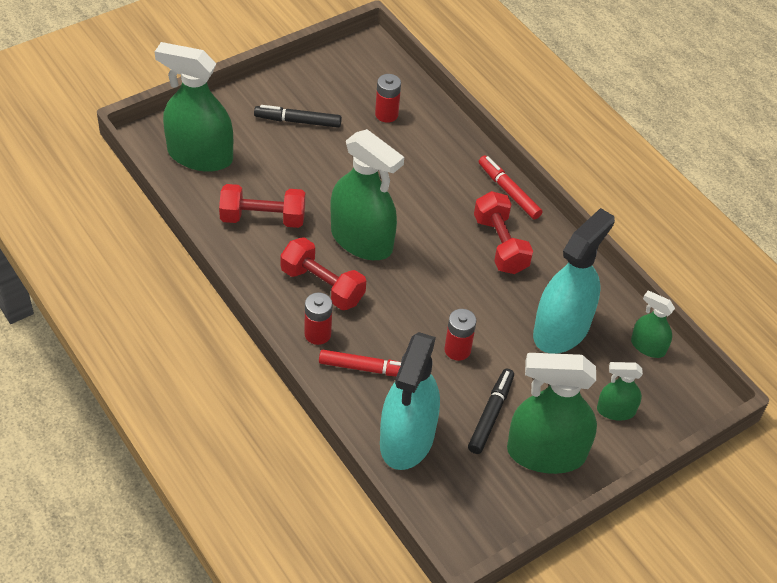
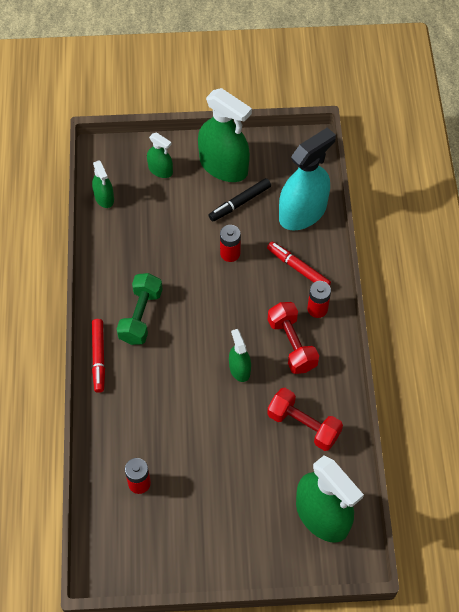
camera: 145 degrees left, 10 degrees up
black marker [254,105,342,128] -> none
green spray bottle [330,129,404,260] -> green spray bottle [229,329,251,382], size x0.51
red dumbbell [474,191,533,274] -> green dumbbell [117,273,163,345]
turquoise spray bottle [533,208,615,354] -> none

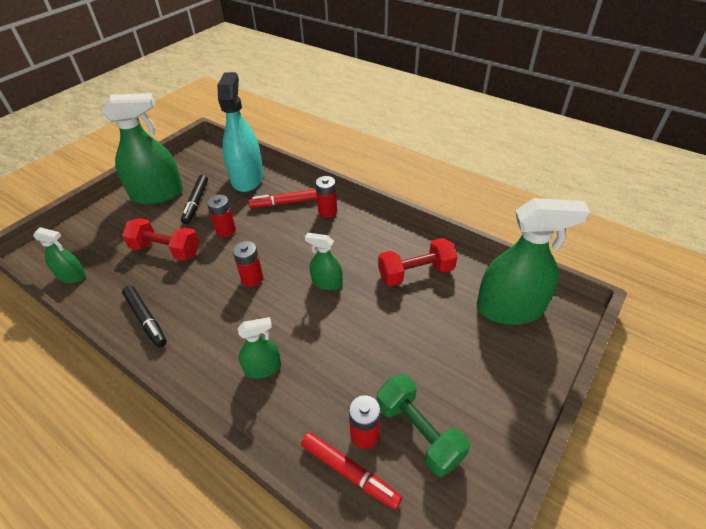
camera: 50 degrees left, 15 degrees down
red marker [92,319,105,393] -> red marker moved to [301,432,402,510]
green dumbbell [117,273,163,345] -> green dumbbell moved to [377,374,470,477]
green spray bottle [147,132,173,178] -> green spray bottle moved to [238,317,281,379]
red dumbbell [268,302,319,374] -> red dumbbell moved to [122,218,199,261]
none -> black marker [122,286,167,348]
none -> red battery [233,241,263,287]

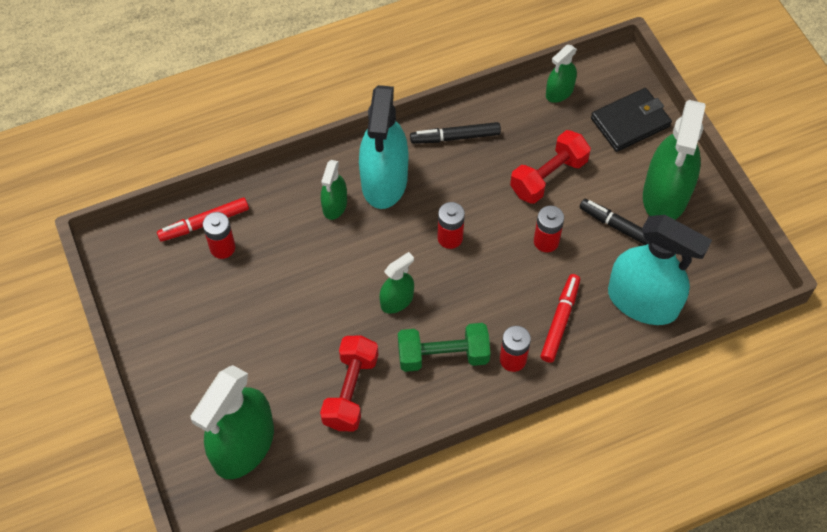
camera: 120 degrees right, 15 degrees up
green dumbbell [377,374,470,477] -> green dumbbell moved to [398,323,491,372]
none -> turquoise spray bottle [359,85,408,209]
none -> black wallet [591,88,672,152]

